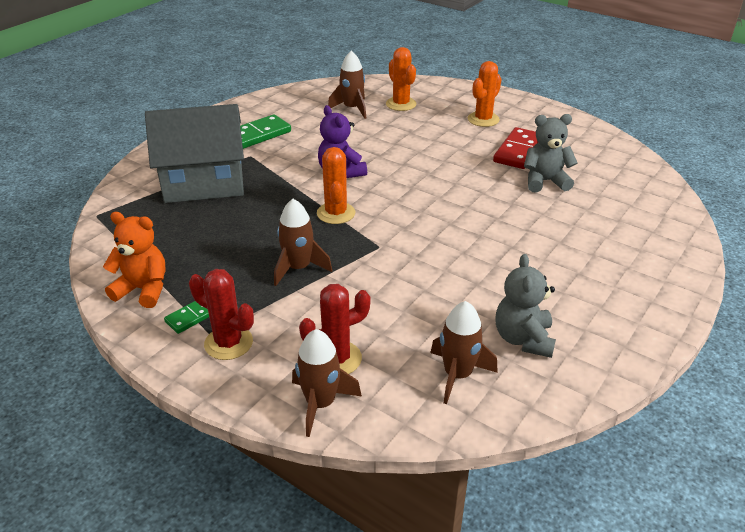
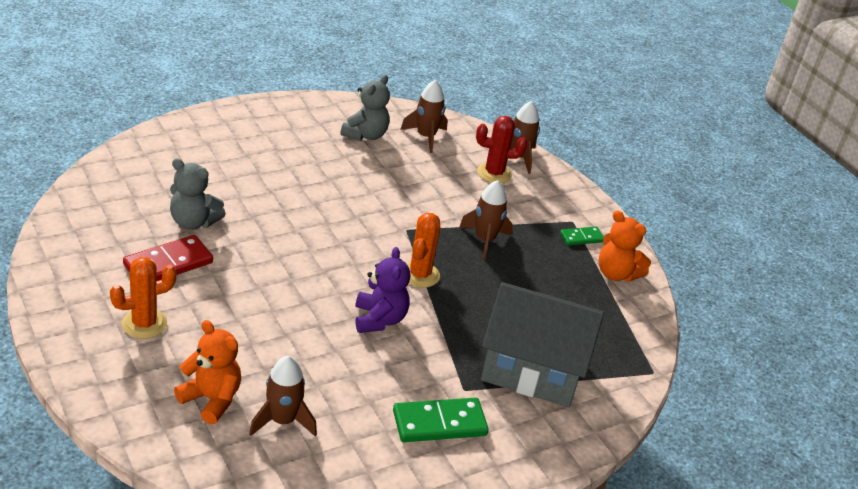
camera: 160 degrees left, 0 degrees up
red cactus [189,269,254,360] -> none
orange cactus [386,47,417,111] -> orange teddy bear [174,320,241,424]

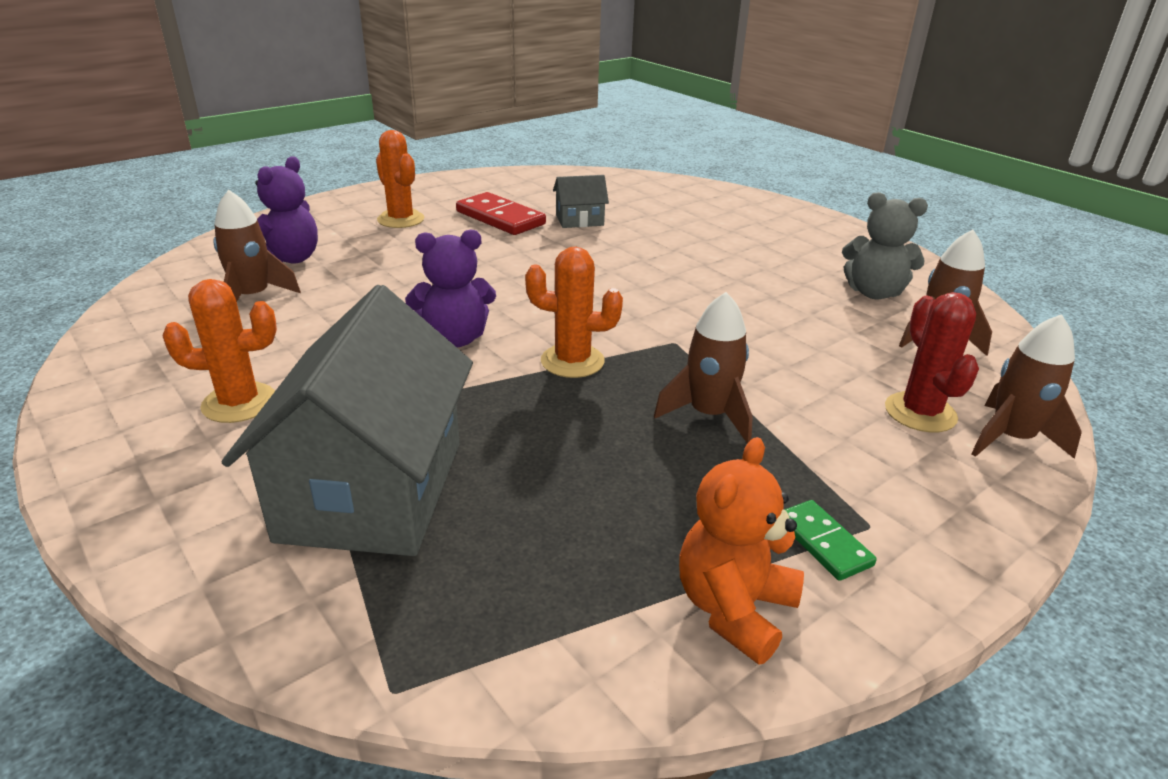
camera: 85 degrees right, 5 degrees down
grey teddy bear [170,158,226,230] -> grey house [553,175,609,228]
orange teddy bear [174,320,241,424] -> purple teddy bear [255,156,318,264]
green domino [393,398,489,442] -> orange cactus [162,279,277,423]

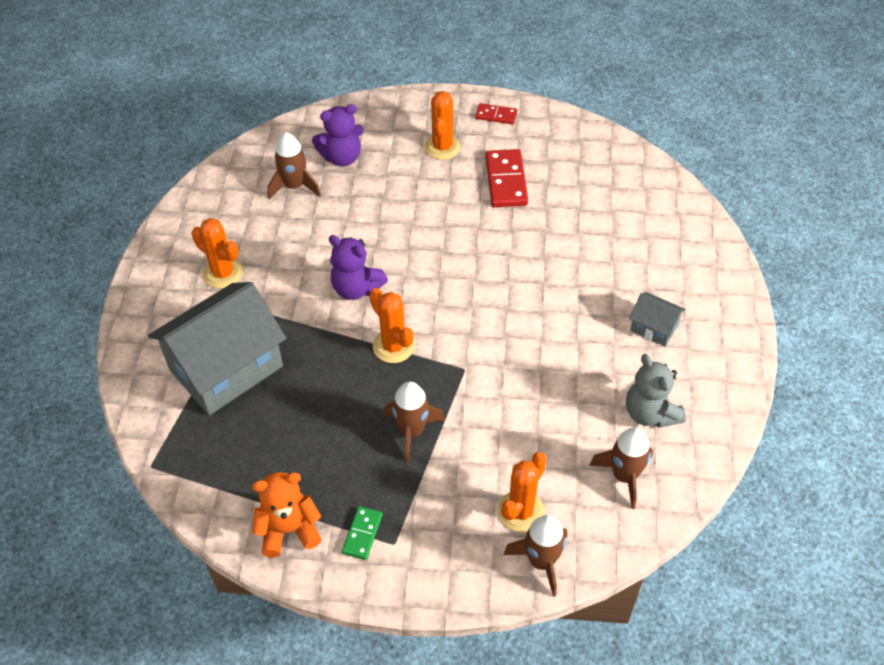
camera: 45 degrees right, 20 degrees up
grey house [553,175,609,228] -> grey house moved to [629,292,686,347]
red cactus [885,292,979,432] -> orange cactus [498,452,547,532]
none -> red domino [475,103,517,124]

